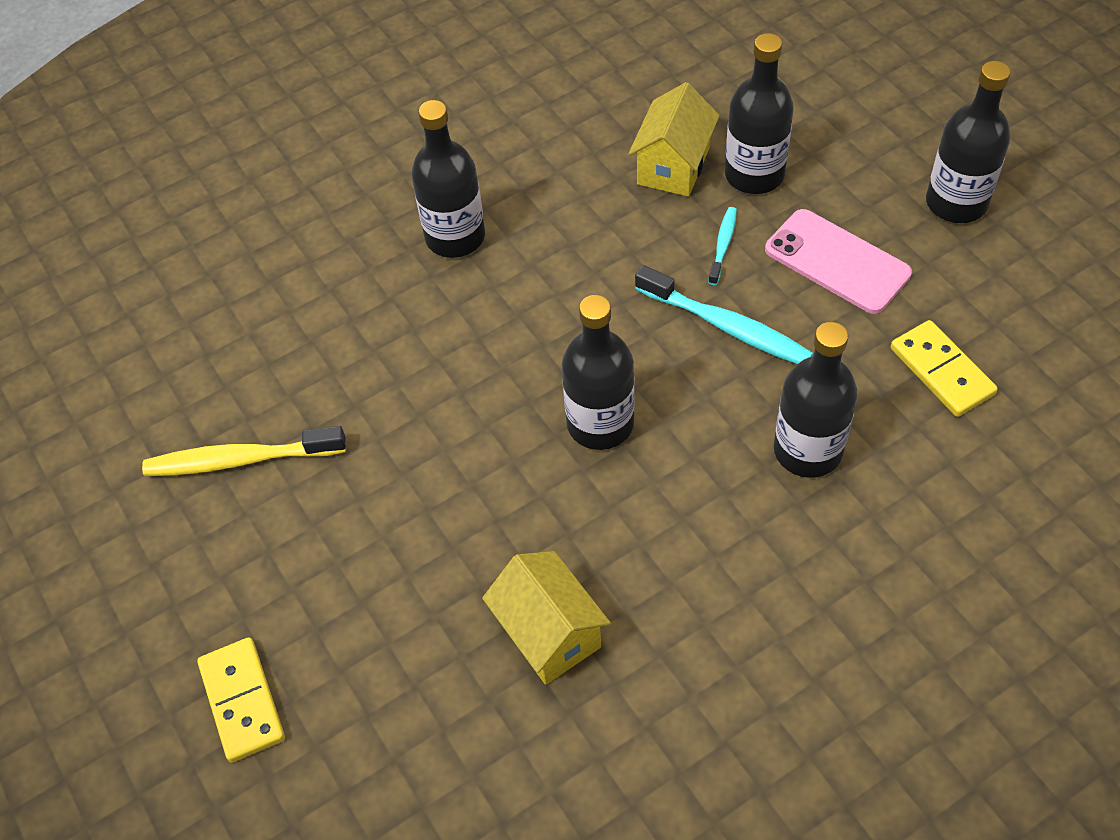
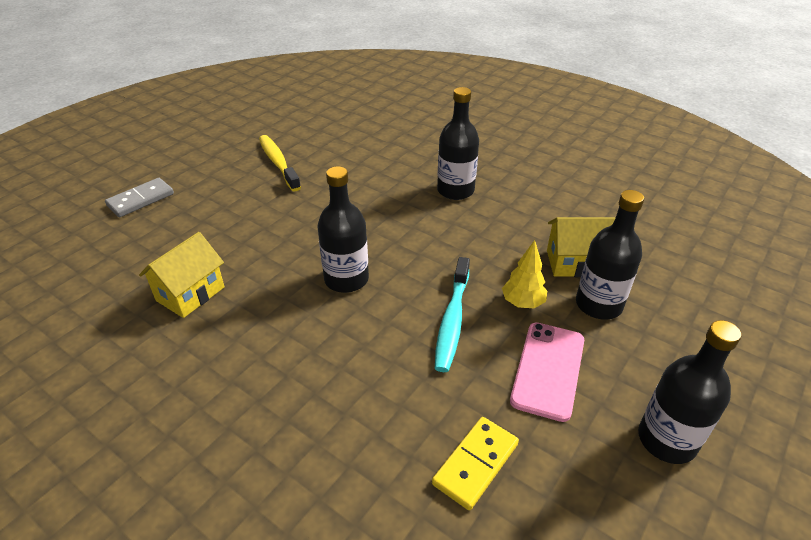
camera: 65 degrees right, 15 degrees down
yellow domino [197,637,285,763] -> grey domino [105,178,174,217]
turquoise toothbrush [708,207,737,285] -> yellow tree [502,240,547,308]
black bottle [774,322,858,478] -> none

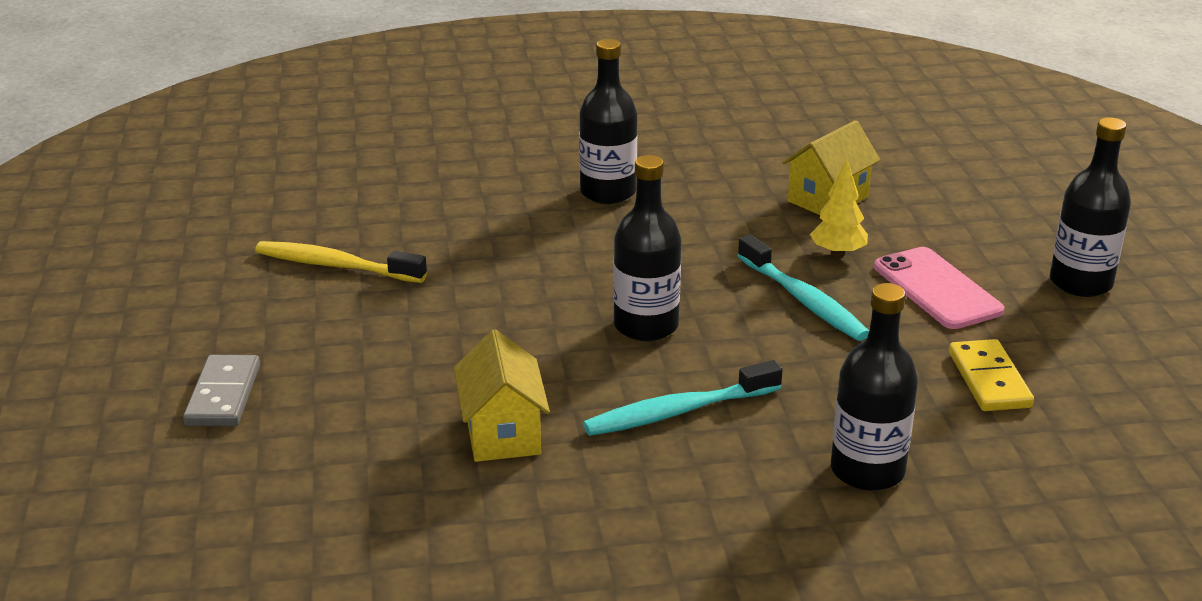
camera: 45 degrees left, 10 degrees down
black bottle [576,190,644,320] -> black bottle moved to [831,283,918,491]
none -> turquoise toothbrush [583,360,783,436]

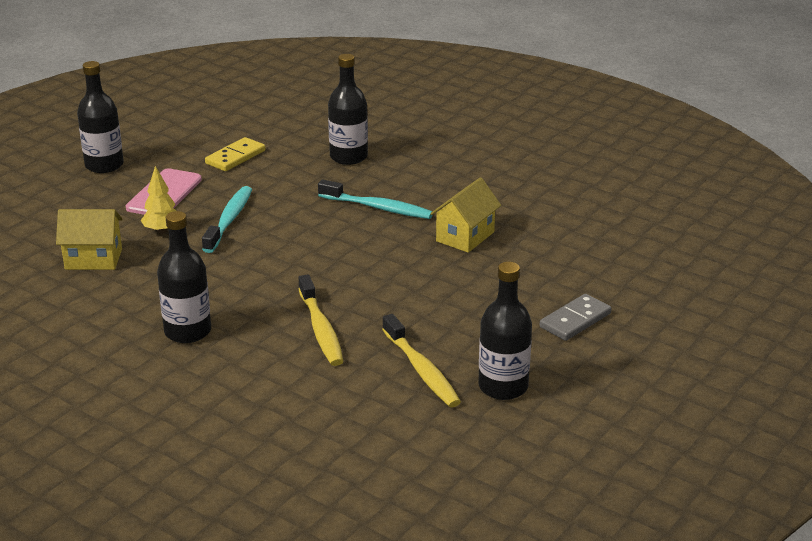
camera: 135 degrees left, 0 degrees up
black bottle [613,155,681,341] -> black bottle moved to [478,262,532,400]
none -> yellow toothbrush [298,275,344,366]

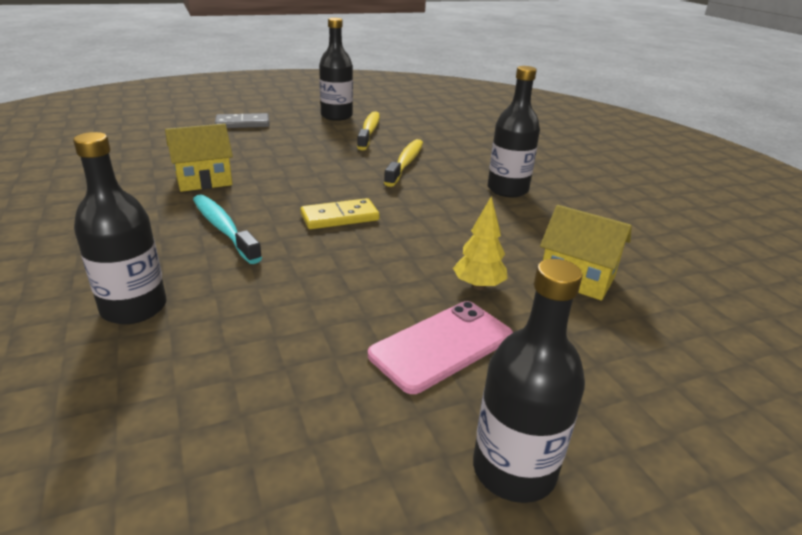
camera: 150 degrees left, 0 degrees up
turquoise toothbrush [202,186,252,253] -> none
yellow domino [205,137,266,171] -> yellow domino moved to [300,198,380,229]

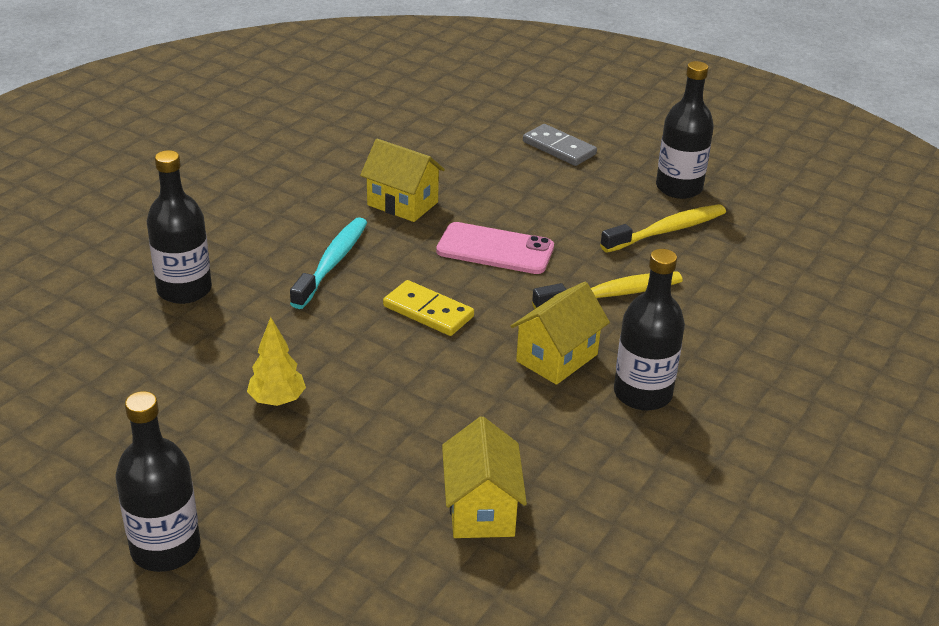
camera: 55 degrees right, 5 degrees up
pink phone [368,301,513,394] -> pink phone moved to [436,222,554,274]
yellow tree [453,196,508,290] -> yellow tree moved to [247,317,306,406]
none -> yellow house [511,282,610,385]

